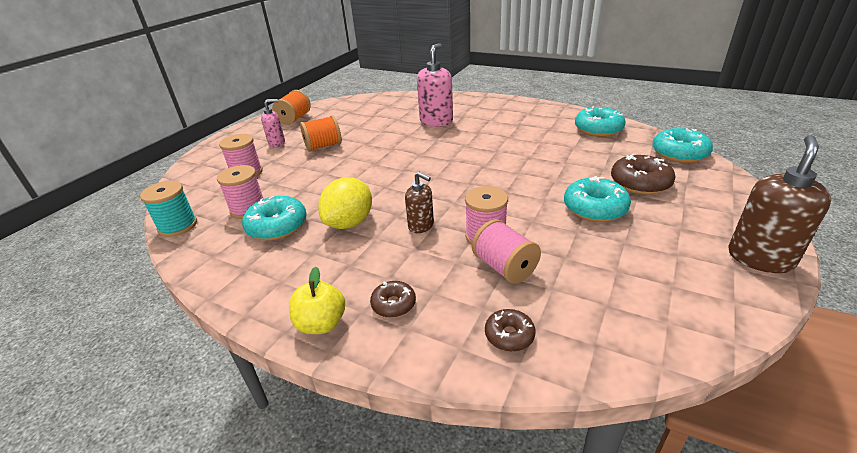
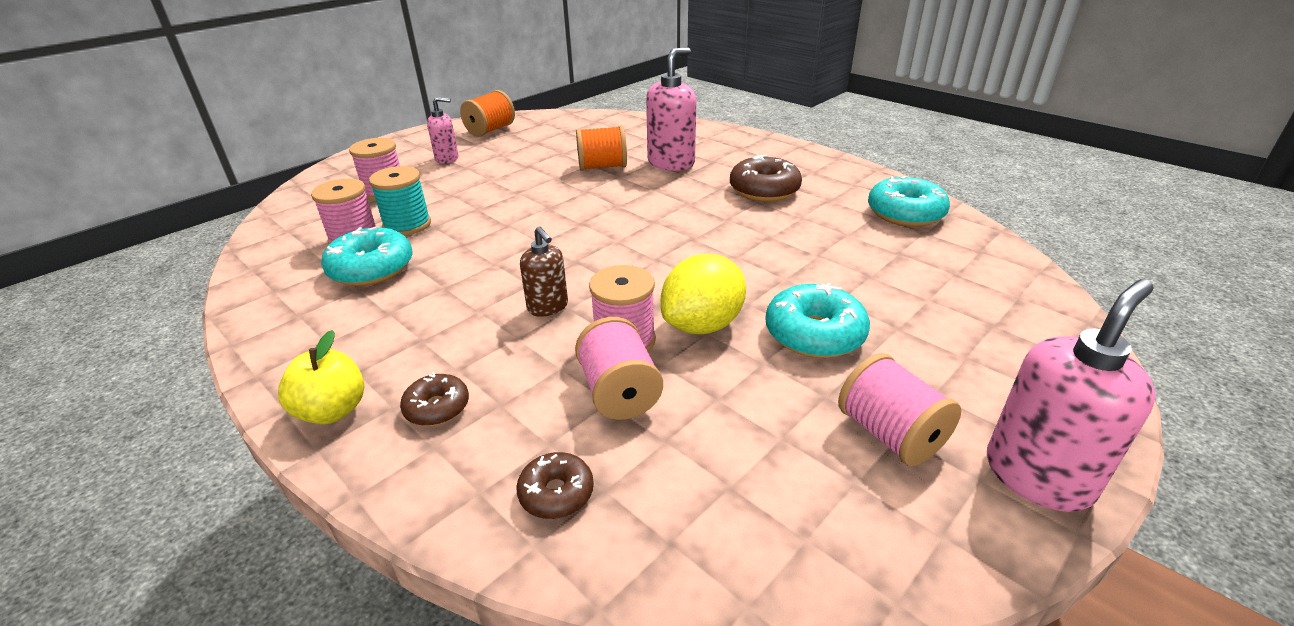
camera: 15 degrees right, 0 degrees up
turquoise spool [140,181,197,237] -> turquoise spool moved to [369,166,431,236]
orange spool [300,115,342,152] -> orange spool moved to [576,125,627,171]
yellow lemon [318,177,372,229] -> yellow lemon moved to [661,254,746,334]
brown donut [611,154,675,195] -> brown donut moved to [730,155,802,202]
turquoise donut [652,128,713,163] -> none
brown soap dispenser [728,135,831,273] -> pink soap dispenser [987,279,1156,512]
none -> pink spool [838,353,961,466]

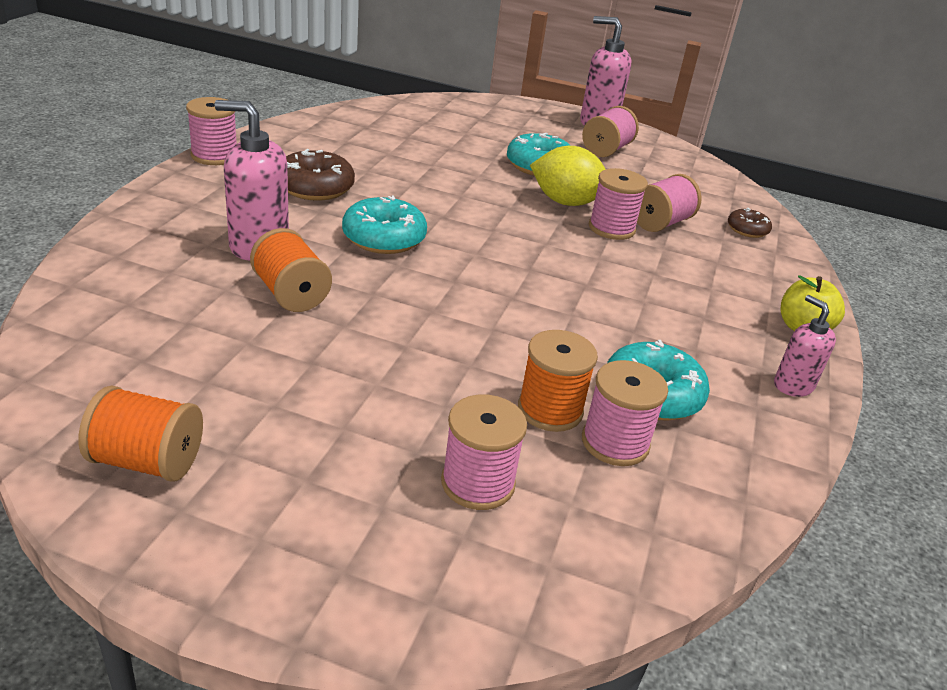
camera: 120 degrees left, 0 degrees up
turquoise spool [369,166,431,236] -> orange spool [518,330,598,432]
brown donut [400,372,469,426] -> none
pink soap dispenser [427,97,459,164] -> pink soap dispenser moved to [774,295,836,397]
brown soap dispenser [520,227,568,317] -> none
turquoise donut [868,176,950,227] -> turquoise donut moved to [342,195,427,254]
none -> pink spool [186,97,237,165]

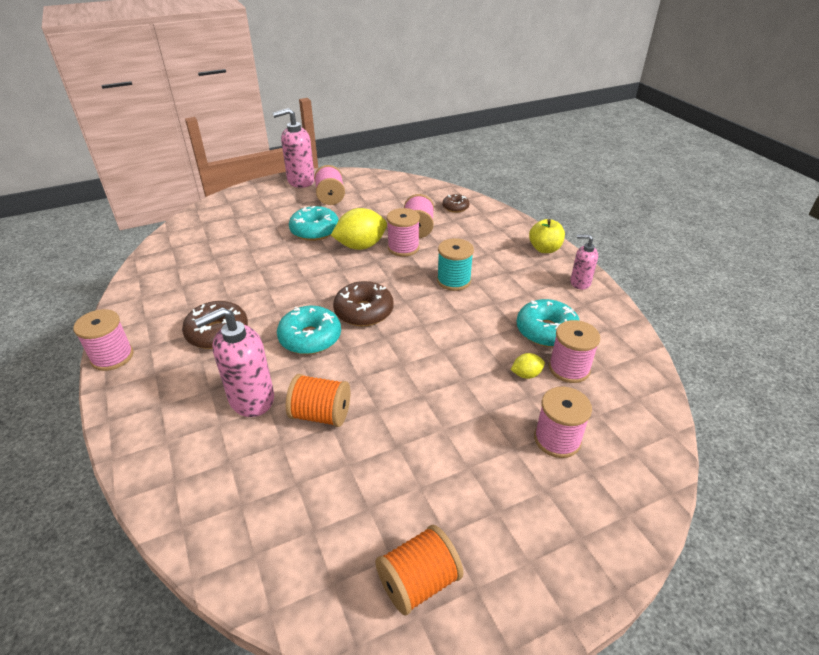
camera: 40 degrees left, 5 degrees up
orange spool [518,330,598,432] -> yellow lemon [511,353,545,379]
none -> brown donut [333,281,394,326]
none -> turquoise spool [437,238,474,291]

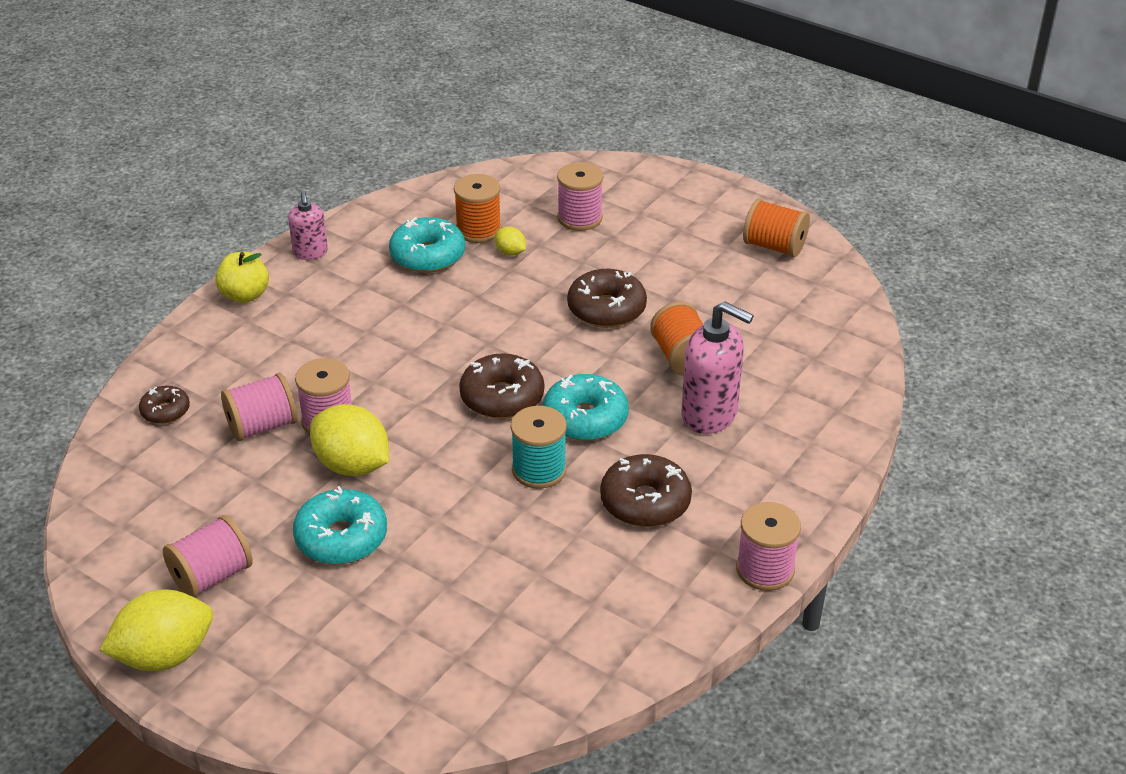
camera: 120 degrees left, 0 degrees up
pink soap dispenser [273,108,315,188] -> yellow lemon [100,589,213,671]
turquoise spool [437,238,474,291] -> turquoise spool moved to [511,406,567,489]
pink spool [549,320,600,383] -> orange spool [454,174,502,243]
none -> brown donut [567,269,647,328]

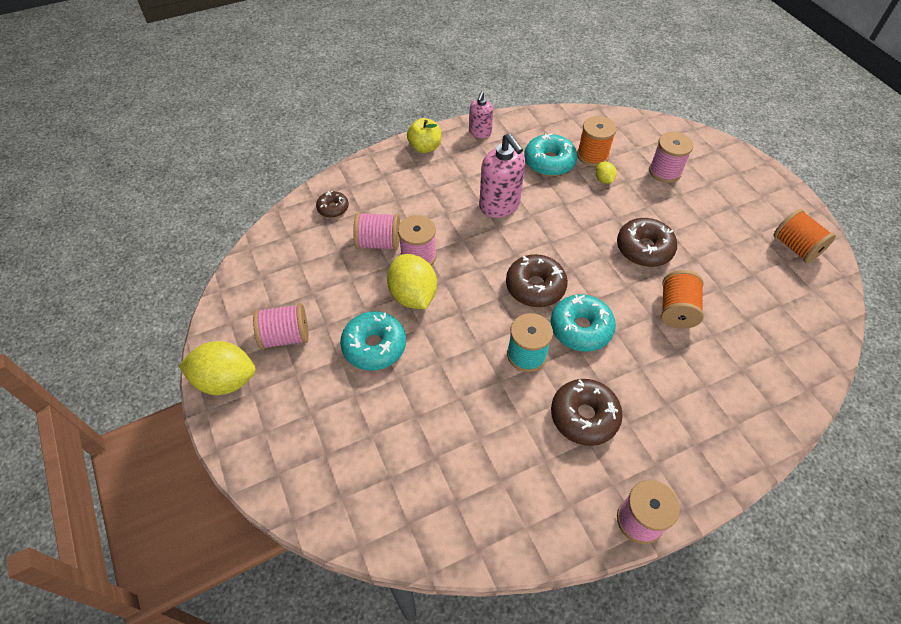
camera: 30 degrees right, 15 degrees up
pink soap dispenser [681,301,754,434] -> pink soap dispenser moved to [479,133,525,218]

